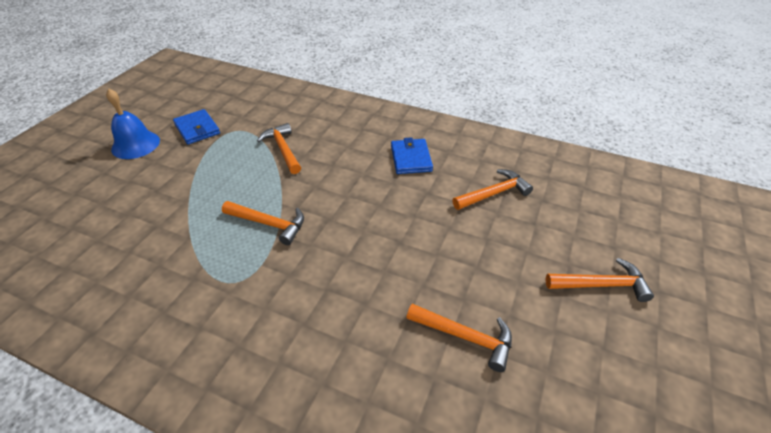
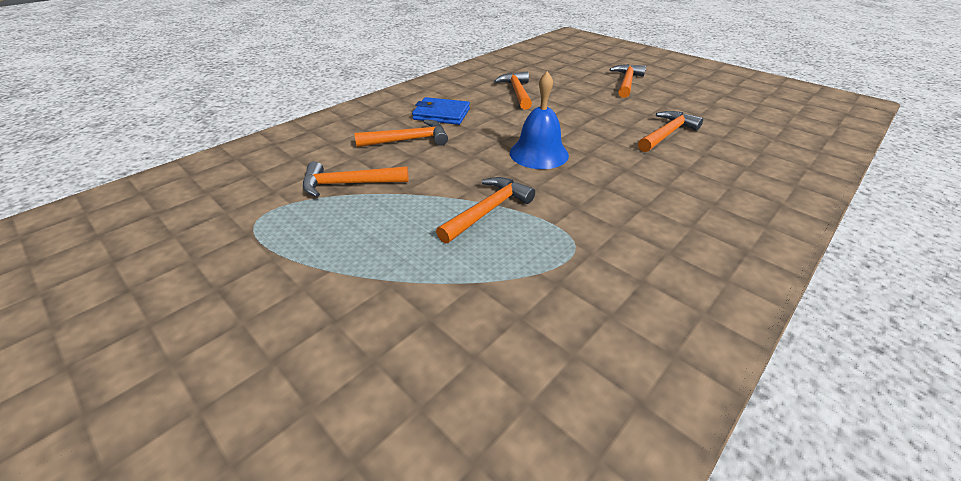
camera: 70 degrees left, 5 degrees down
blue bell [106,89,160,159] -> blue bell moved to [510,71,569,169]
blue wallet [173,109,220,144] -> none
none -> orange hammer [354,120,448,147]

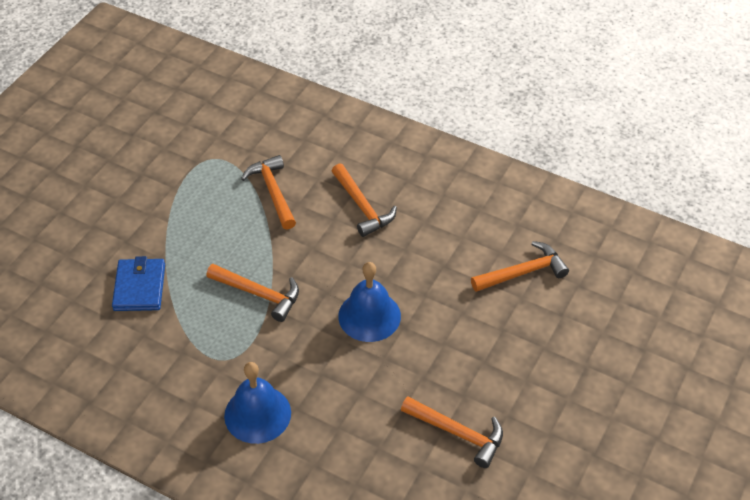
camera: 75 degrees right, 10 degrees up
blue wallet [412,97,470,125] -> blue wallet moved to [112,256,165,311]
orange hammer [609,64,646,98] -> none
none -> blue bell [224,362,291,444]

